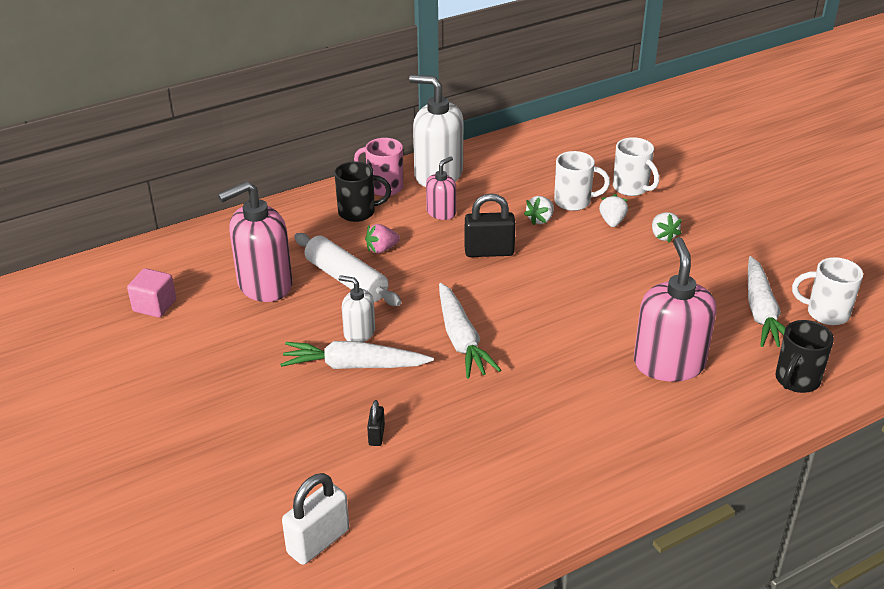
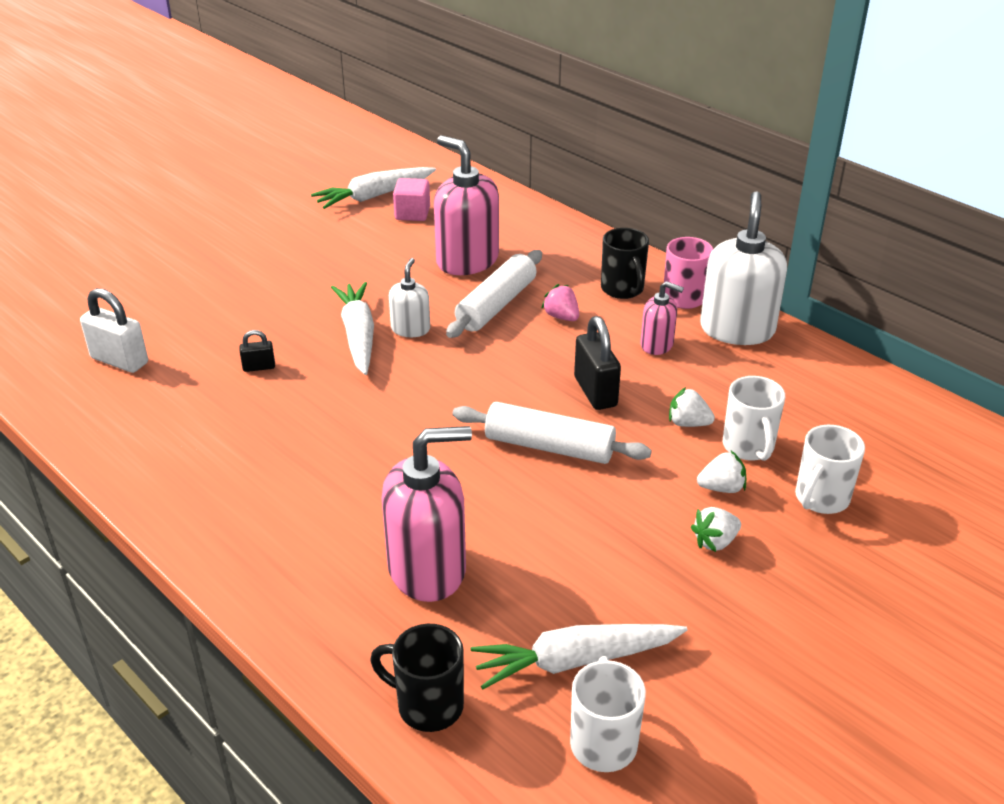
camera: 75 degrees right, 0 degrees up
white carrot [439,283,501,379] -> white carrot moved to [311,167,436,209]
none -> white rolling pin [452,402,652,464]

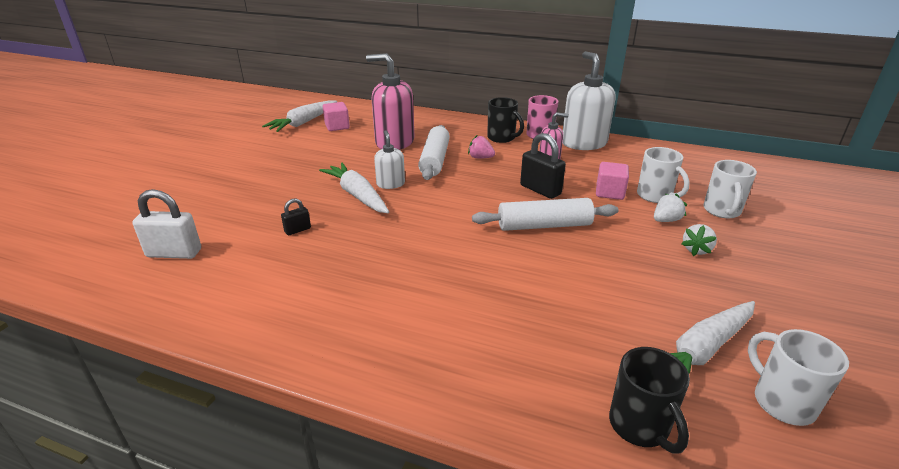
camera: 25 degrees left, 5 degrees down
black mug [370,624,464,732] -> black mug turned 105 degrees counterclockwise [609,347,690,453]
pink soap dispenser [382,426,472,602] -> none
white strawberry [669,387,715,427] -> pink cube [596,162,629,200]

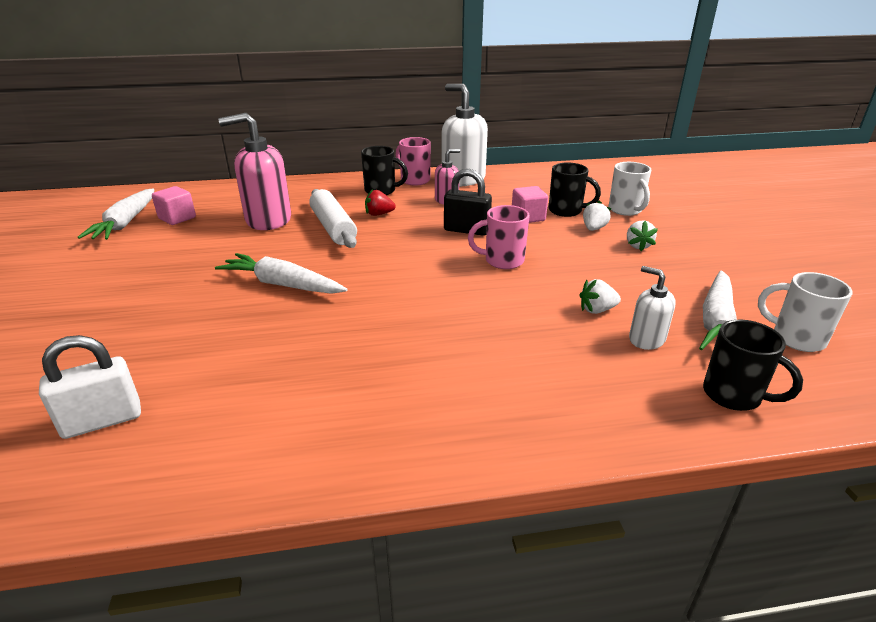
camera: 30 degrees left, 0 degrees up
black padlock [281,198,311,236] -> none
white soap dispenser [374,130,405,189] -> white soap dispenser moved to [629,266,676,350]
pink strawberry [468,135,495,159] -> red strawberry [365,189,396,216]
white rolling pin [472,198,618,231] -> pink mug [468,205,530,269]
white mug [637,147,690,203] -> black mug [549,163,601,217]
none -> white strawberry [580,279,621,314]

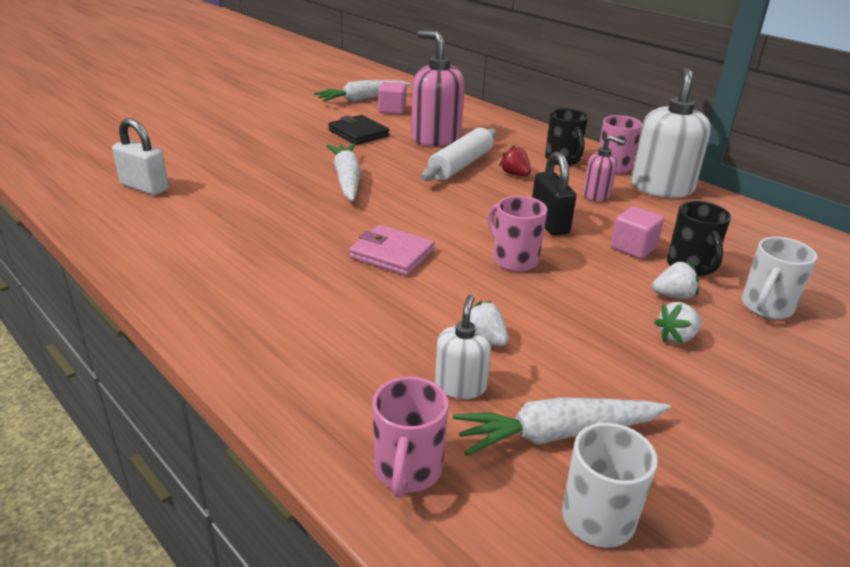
camera: 55 degrees right, 0 degrees up
black mug [703,320,803,411] -> pink mug [372,376,449,498]
none -> black wallet [328,115,389,145]
none -> pink wallet [349,225,435,276]

